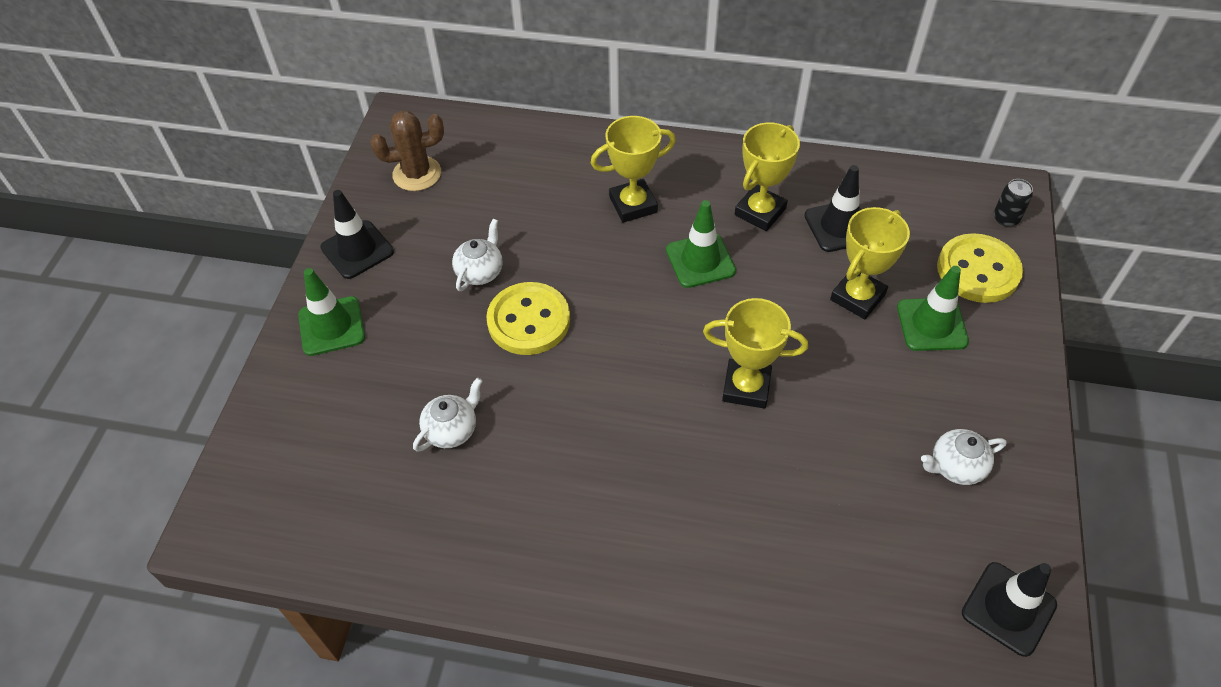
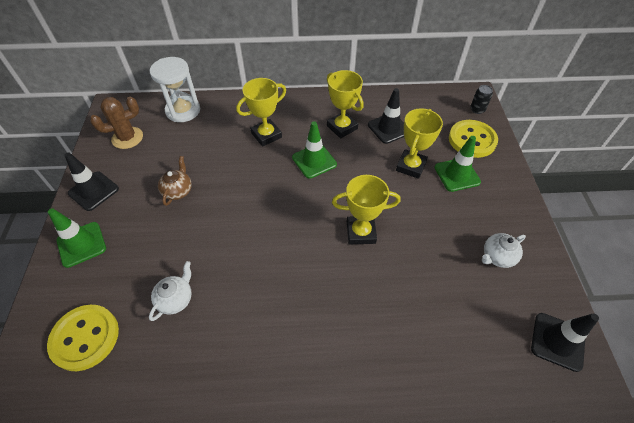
camera: 15 degrees left, 0 degrees up
white teapot [452,219,503,291] -> brown teapot [158,156,192,206]
yellow button [486,282,570,355] -> yellow button moved to [47,305,119,371]
yellow trophy [735,122,800,231] -> yellow trophy turned 60 degrees counterclockwise [327,70,364,138]
none -> white hourglass [150,57,200,122]

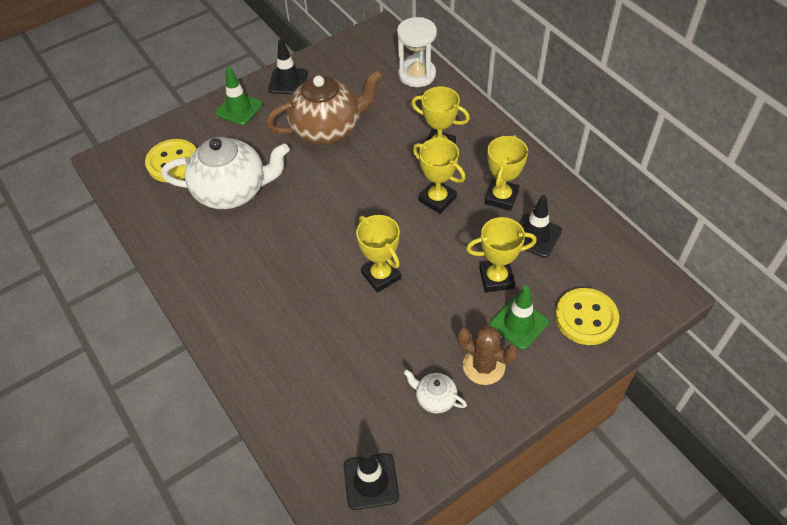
camera: 60 degrees right, 0 degrees up
brown cactus [90,97,143,149] -> brown cactus moved to [457,326,519,385]
white teapot [149,261,192,321] -> white teapot [161,137,289,209], size x2.26
brown teapot [158,156,192,206] -> brown teapot [266,69,383,145], size x2.26
green traffic cone [292,121,337,179] -> yellow trophy [413,138,465,214]
black can [470,85,493,114] -> none

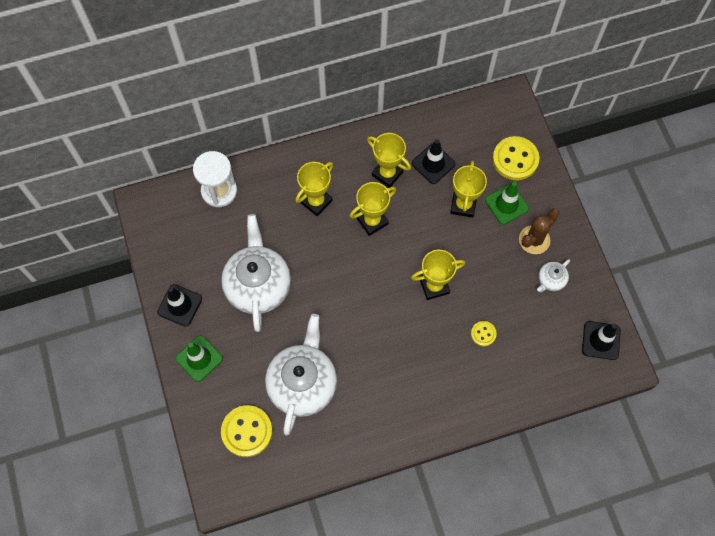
camera: 75 degrees left, 15 degrees up
brown teapot [266,69,383,145] -> white teapot [221,214,291,332]
none -> yellow button [471,321,497,346]

